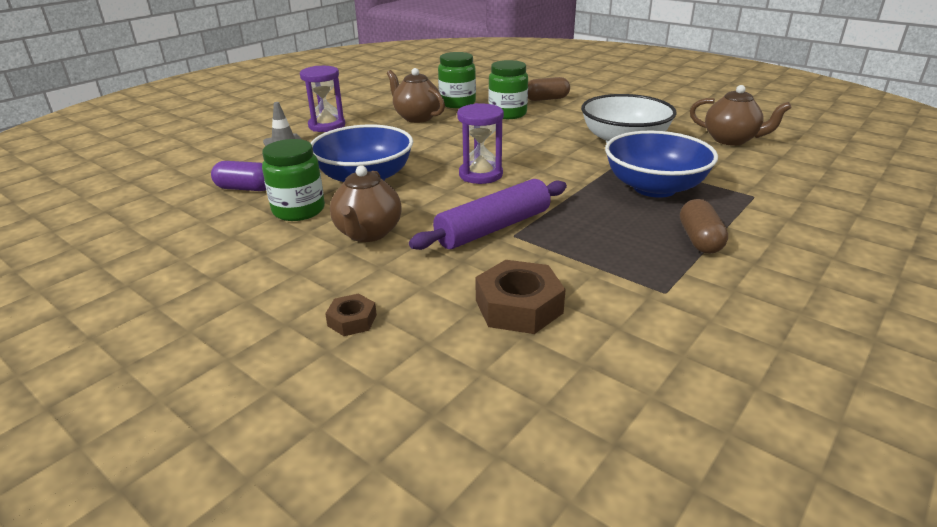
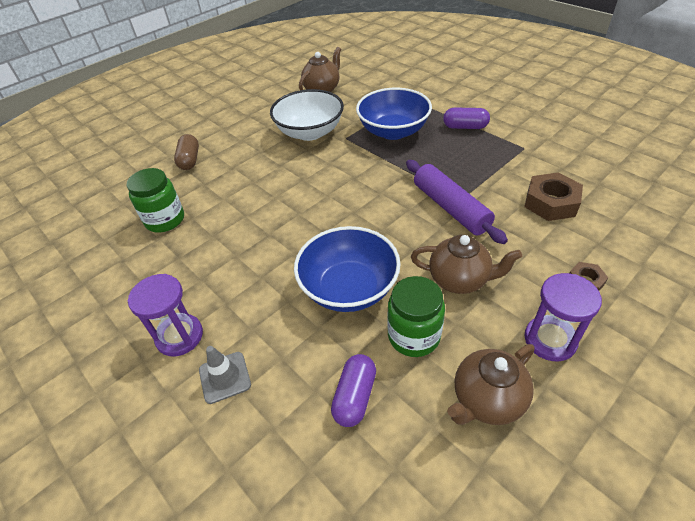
camera: 80 degrees left, 15 degrees up
brown teapot [387,68,445,123] -> brown teapot moved to [447,344,535,425]
purple hourglass [457,103,504,184] -> purple hourglass moved to [525,273,602,361]
green jar [489,60,528,119] -> none
brown capsule [680,199,728,254] -> purple capsule [443,108,490,129]

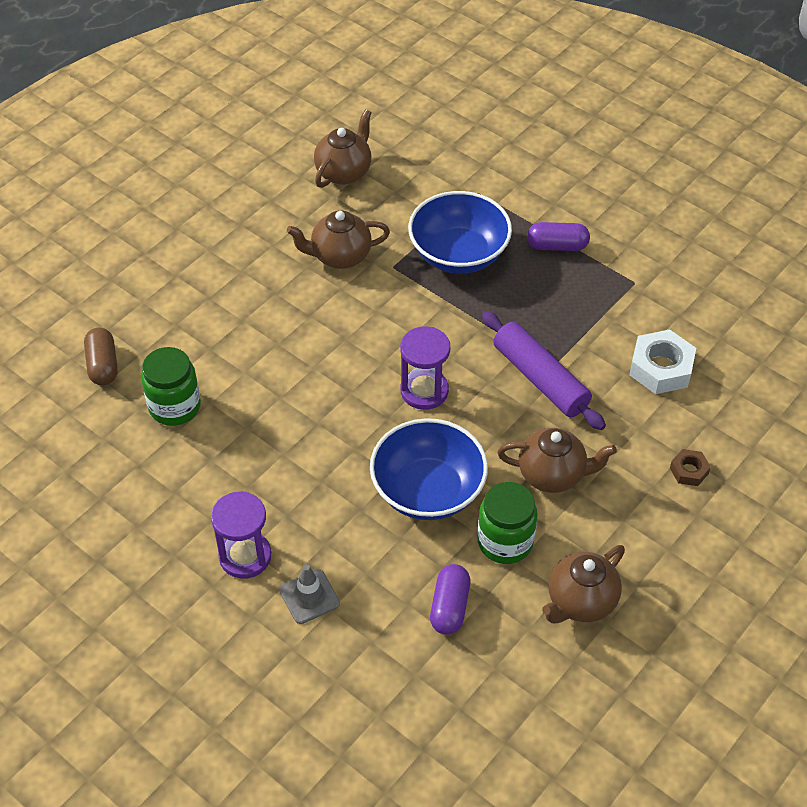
camera: 10 degrees left, 5 degrees up
brown capsule [174,134,199,170] -> brown capsule moved to [84,328,118,386]
white bowl [270,89,344,141] -> brown teapot [286,211,390,269]
brown nut [524,172,583,221] -> white nut [629,329,696,394]
purple hourglass [525,273,602,361] -> purple hourglass moved to [400,326,450,410]

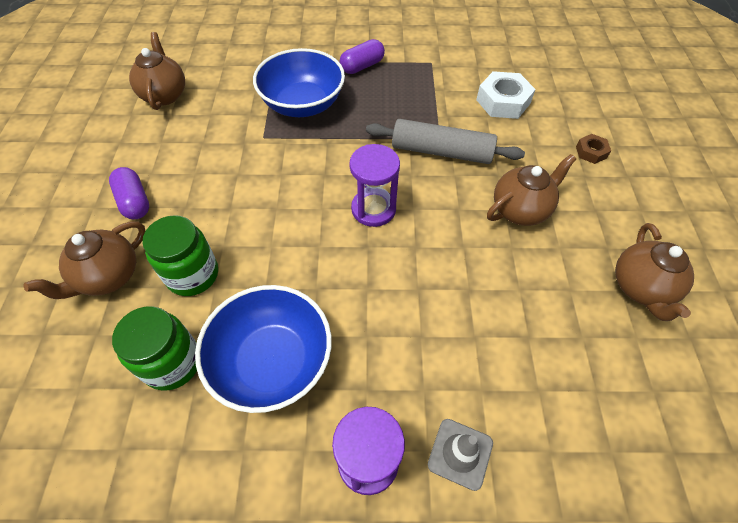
camera: 40 degrees left, 5 degrees up
brown capsule [84,328,118,386] -> none
brown teapot [286,211,390,269] -> brown teapot moved to [24,221,145,299]
blue bowl [370,418,488,520] -> blue bowl moved to [195,285,332,413]
purple capsule [430,564,470,635] -> purple capsule moved to [109,167,149,219]
green jar [478,482,538,564] -> green jar moved to [142,215,218,296]
purple rolling pin [482,311,606,430] -> grey rolling pin [366,119,525,164]

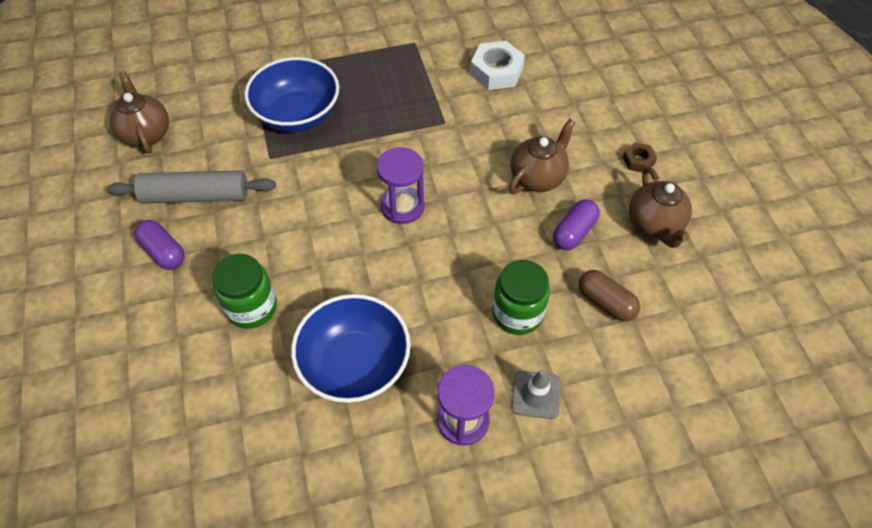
camera: 15 degrees left, 0 degrees up
brown teapot [24,221,145,299] -> none
green jar [112,306,197,391] -> green jar moved to [492,260,550,335]
purple capsule [339,39,385,74] -> purple capsule moved to [553,199,600,250]
grey rolling pin [366,119,525,164] -> grey rolling pin moved to [107,170,276,204]
brown nut [576,134,611,164] -> brown nut moved to [623,142,657,173]
none -> brown capsule [578,270,640,322]

